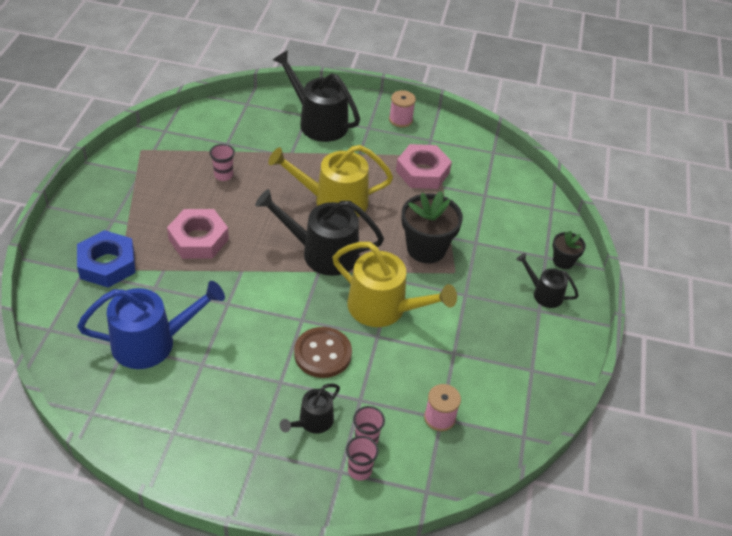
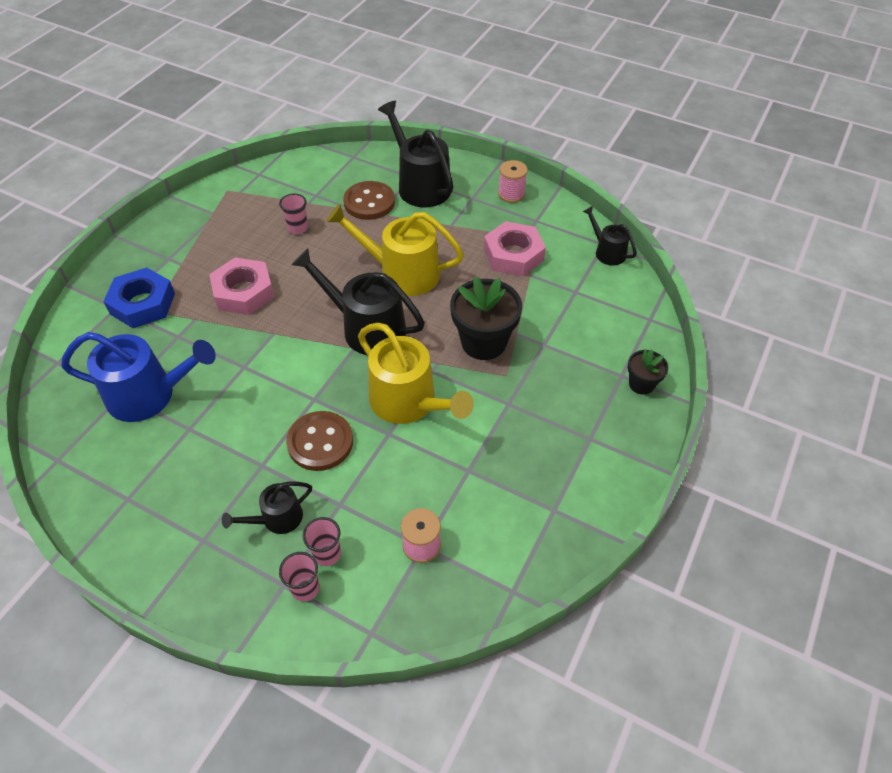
camera: 20 degrees right, 5 degrees up
black watering can [516,253,579,308] -> black watering can moved to [583,206,637,266]
none -> brown button [343,181,395,220]

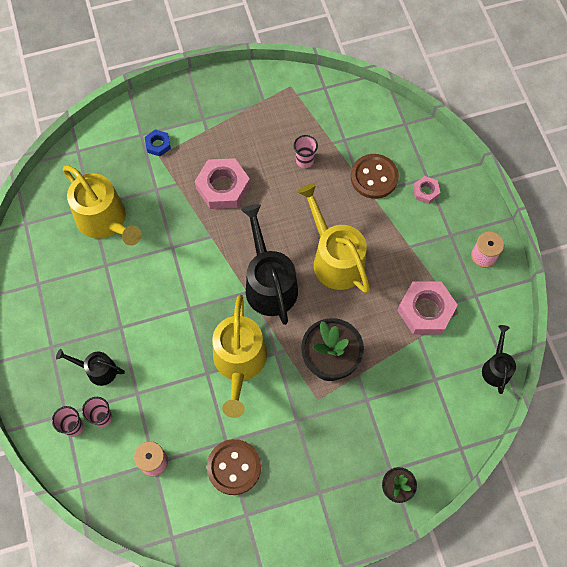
camera: 45 degrees right, 15 degrees up
blue watering can [61,332,216,422] -> yellow watering can [63,166,142,246]
blue nut [103,267,175,328] -> blue nut [145,129,171,156], size x0.51
brown button [286,411,353,471] -> brown button moved to [207,439,261,495]
black watering can [378,101,454,207] -> pink nut [413,176,440,204]

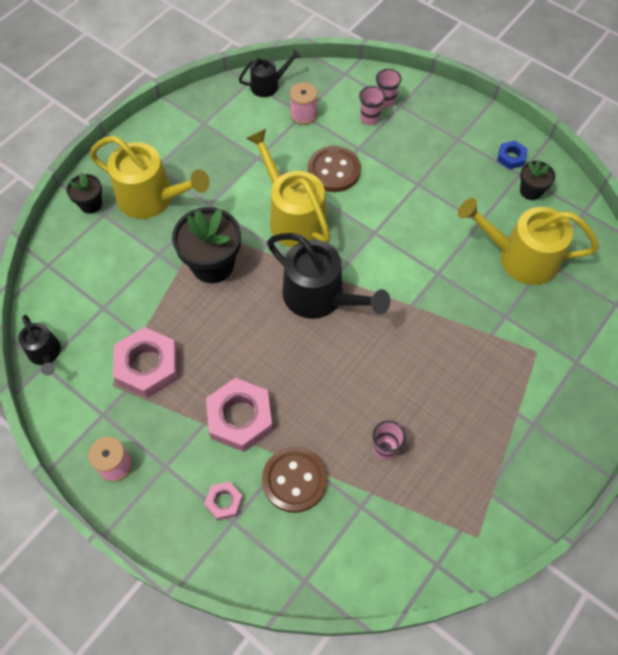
camera: 145 degrees right, 5 degrees down
black watering can [56,349,125,386] -> black watering can moved to [239,49,301,97]
blue nut [145,129,171,156] -> blue nut moved to [497,141,527,169]
pink nut [195,158,250,209] -> pink nut moved to [206,378,273,452]
brown button [207,439,261,495] -> brown button moved to [308,146,361,192]
yellow watering can [297,183,370,293] -> yellow watering can moved to [90,136,210,219]
none -> black flower pot [520,160,555,200]

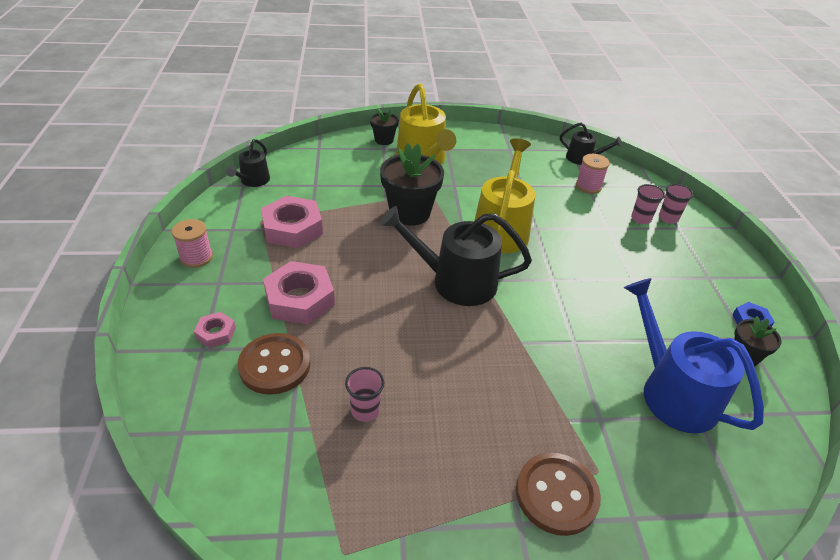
camera: 45 degrees right, 20 degrees down
black watering can [267,233,390,319] -> black watering can turned 105 degrees clockwise [380,206,532,306]
brown button [308,146,361,192] -> brown button moved to [516,453,601,536]
yellow watering can [458,198,599,285] -> blue watering can [624,278,764,433]

